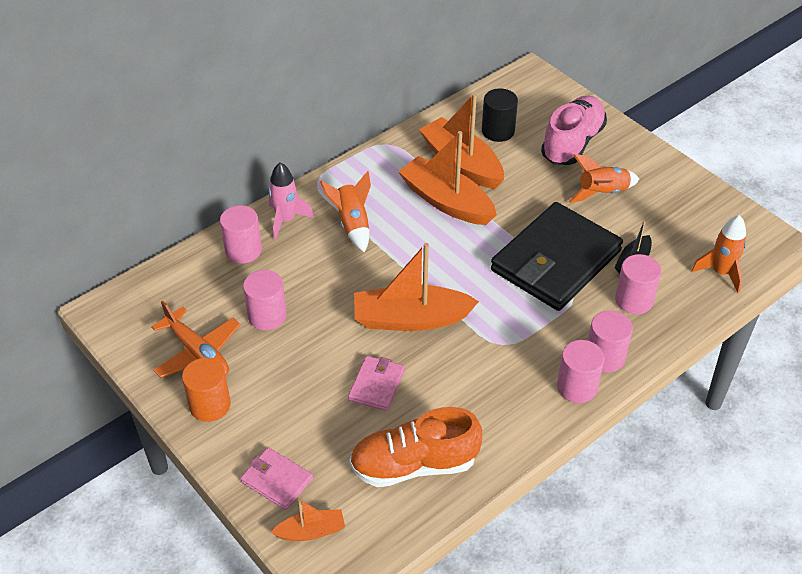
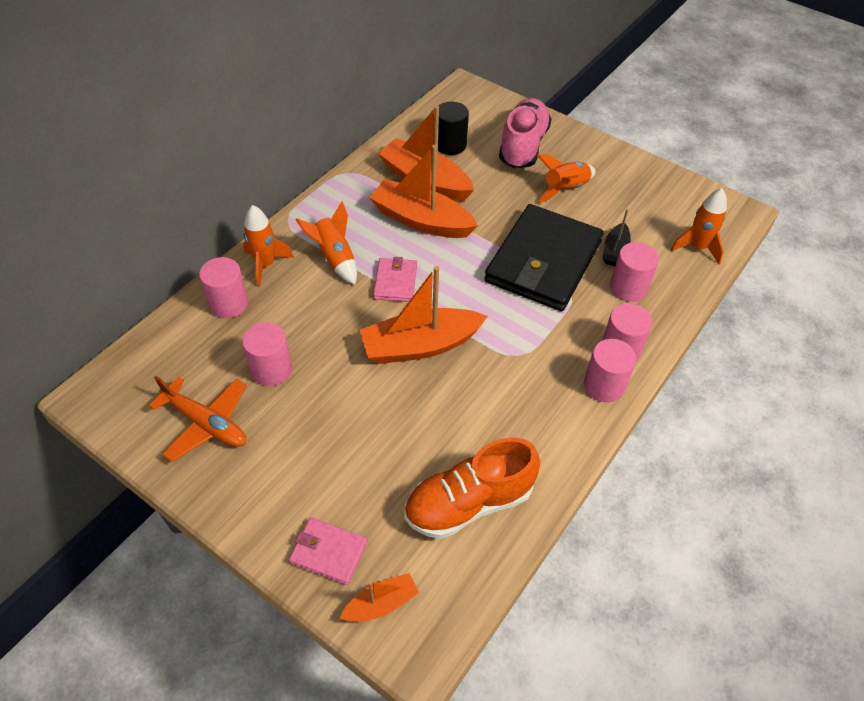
camera: 15 degrees left, 5 degrees up
orange cylinder [182,358,231,422] -> none
pink rocket [269,162,314,240] -> orange rocket [243,205,294,287]
pink wallet [348,356,405,411] -> pink wallet moved to [373,257,417,302]

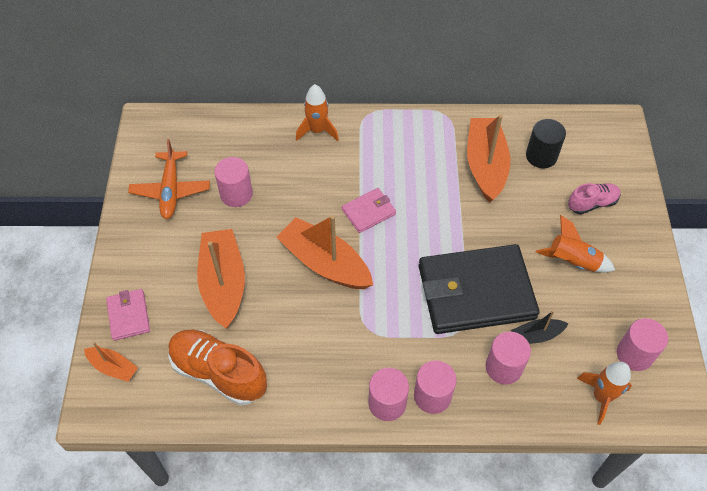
camera: 55 degrees right, 5 degrees up
pink cylinder [199,257,248,318] -> pink cylinder moved to [617,318,668,371]
orange rocket [296,201,357,285] -> none
orange boat [369,145,478,238] -> orange boat moved to [197,229,245,328]
pink shoe [499,98,551,168] -> pink shoe [568,183,621,214], size x0.57

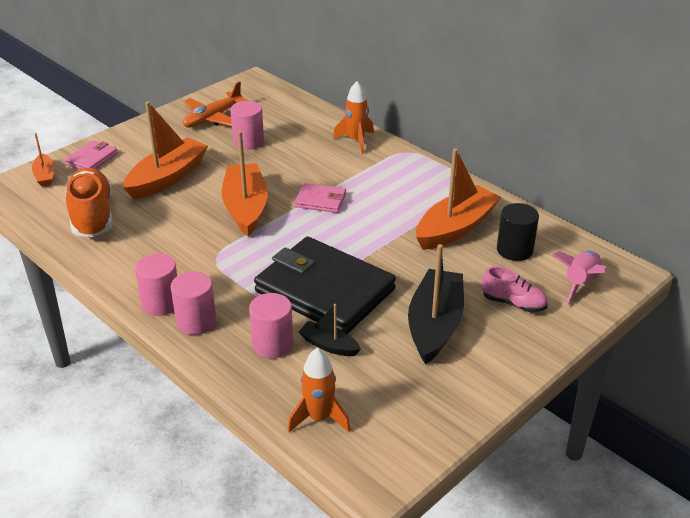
camera: 45 degrees right, 20 degrees down
orange rocket [536,215,615,273] -> black boat [408,244,464,364]
pink cylinder [617,318,668,371] -> none
none -> pink rocket [552,250,607,305]

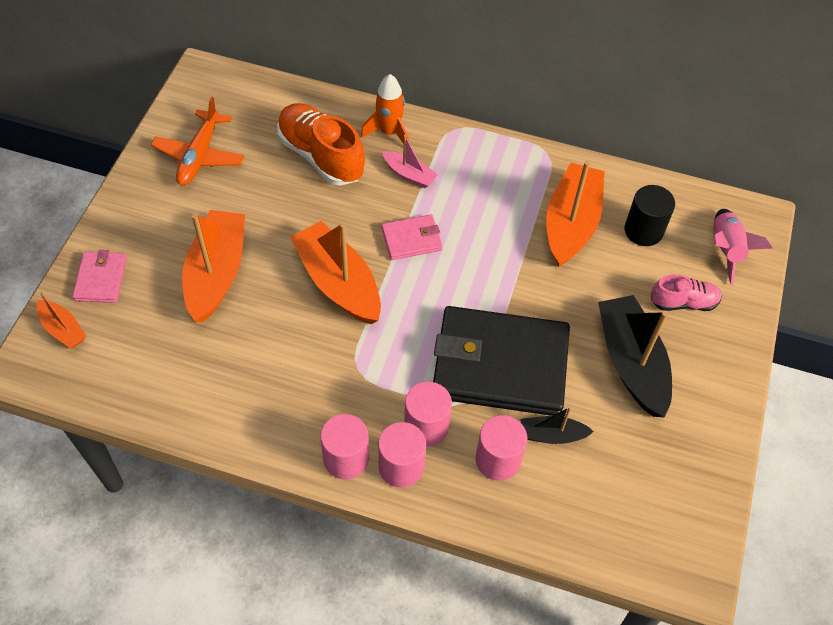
camera: 30 degrees left, 20 degrees up
orange shoe [66,168,113,237] -> orange shoe moved to [277,103,365,186]
pink cylinder [230,101,264,150] -> pink cylinder moved to [404,382,452,447]
orange rocket [288,348,350,432] -> none
none -> pink boat [382,135,438,188]

